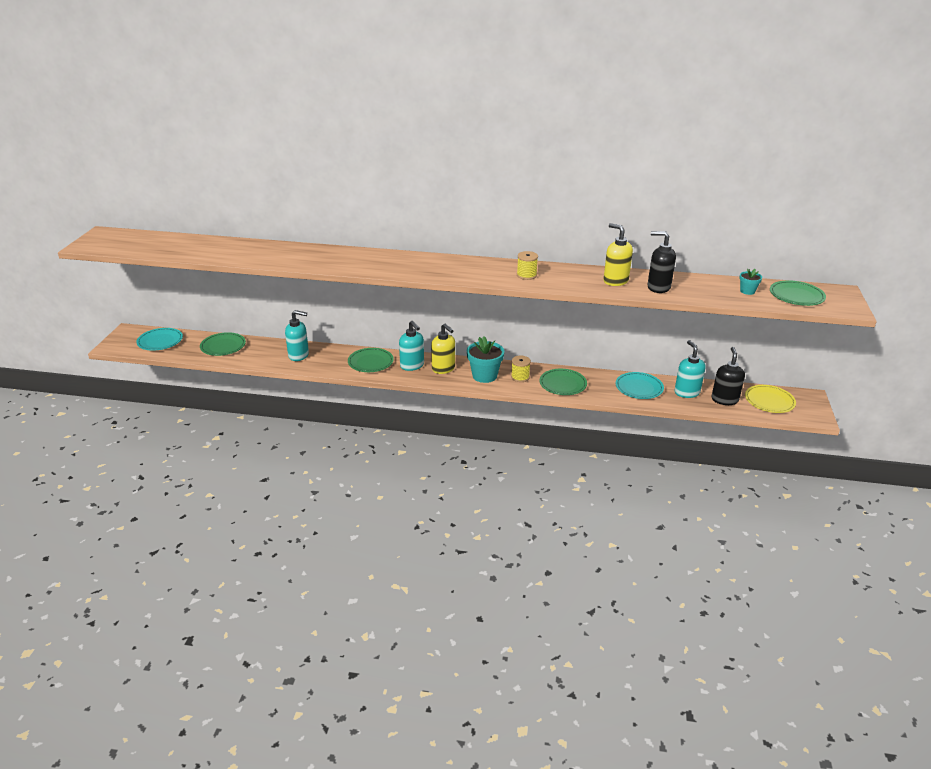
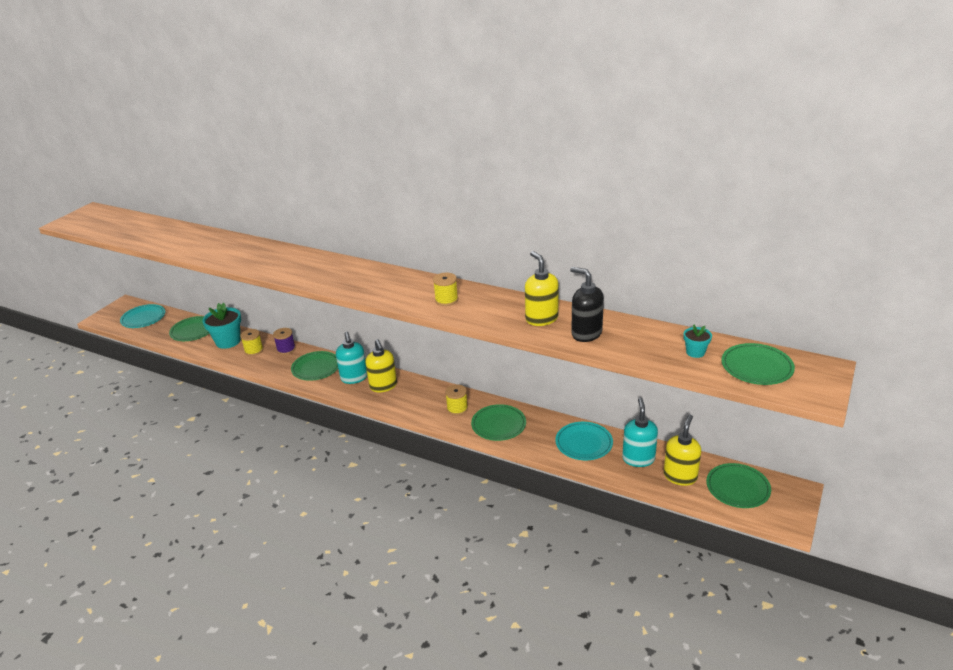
camera: 20 degrees right, 0 degrees up
turquoise soap dispenser [285,310,309,361] -> yellow spool [240,329,263,356]
turquoise flower pot [467,336,504,383] -> turquoise flower pot moved to [202,303,241,349]
black soap dispenser [712,347,745,405] -> yellow soap dispenser [664,414,701,486]
yellow plate [745,385,796,413] -> green plate [706,463,771,508]
none -> purple spool [273,328,296,355]

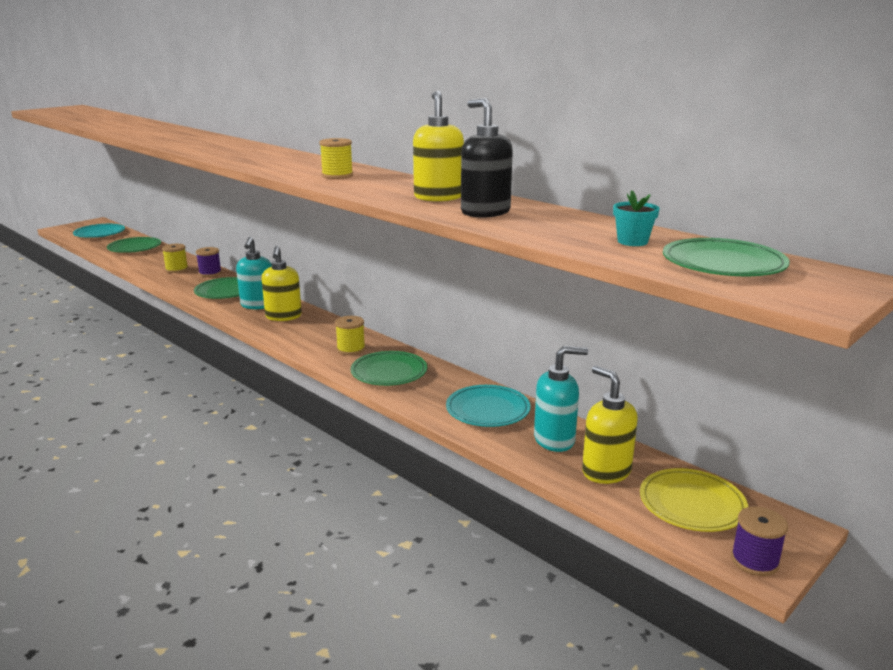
camera: 15 degrees right, 10 degrees down
turquoise flower pot [202,303,241,349] -> none
turquoise soap dispenser [622,397,658,467] -> turquoise soap dispenser turned 60 degrees clockwise [534,346,588,452]
yellow soap dispenser [664,414,701,486] -> yellow soap dispenser turned 75 degrees counterclockwise [582,366,638,484]
green plate [706,463,771,508] -> yellow plate [640,468,748,532]
none -> purple spool [731,507,788,576]

